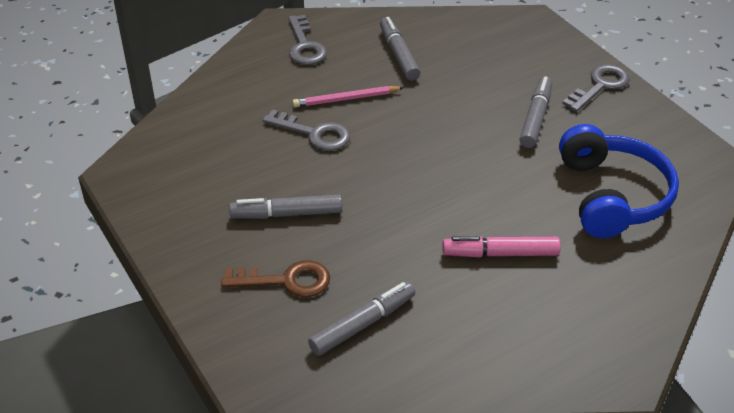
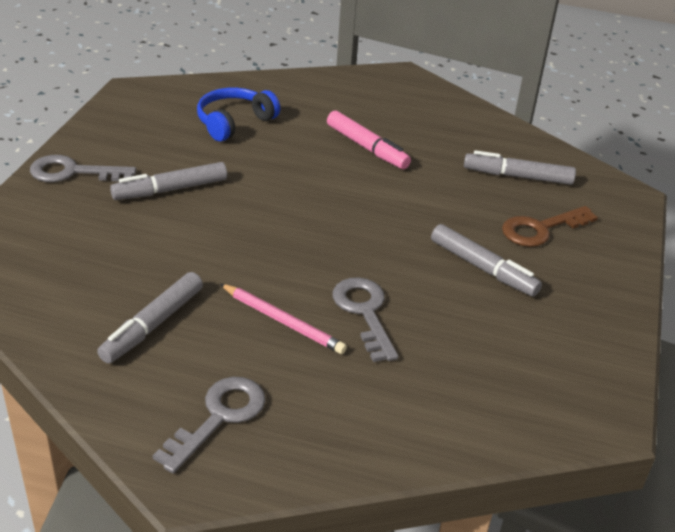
camera: 135 degrees left, 5 degrees down
brown key [221,260,330,297] -> brown key turned 75 degrees counterclockwise [502,206,598,247]
blue headphones [559,124,679,238] -> blue headphones [197,88,280,141], size x0.65

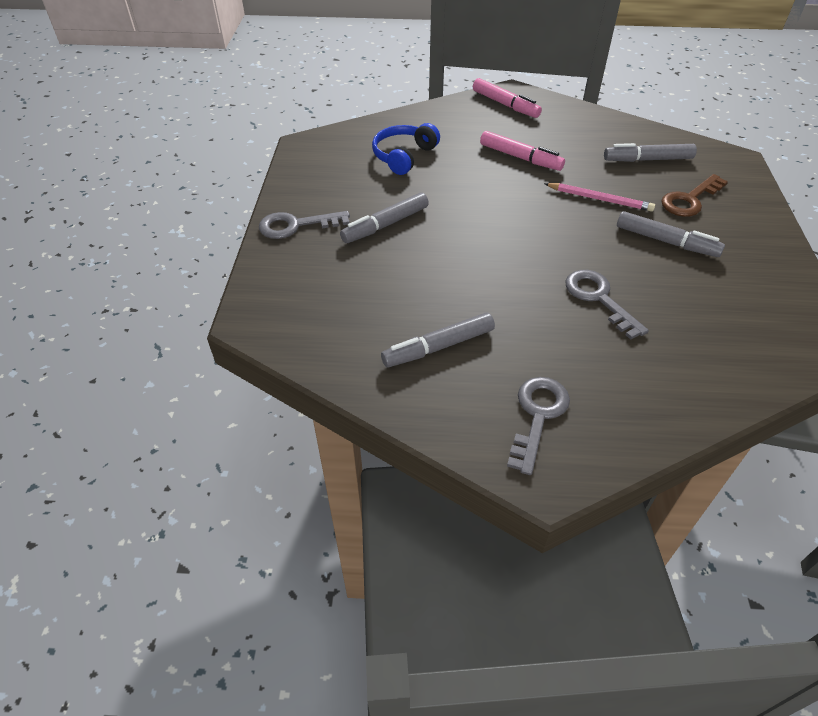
camera: 10 degrees left, 10 degrees up
grey marker [97,272,203,363] -> grey marker turned 45 degrees clockwise [381,312,495,367]
pink pencil [220,284,347,354] -> pink pencil moved to [544,183,655,212]
none -> pink marker [473,78,542,118]

